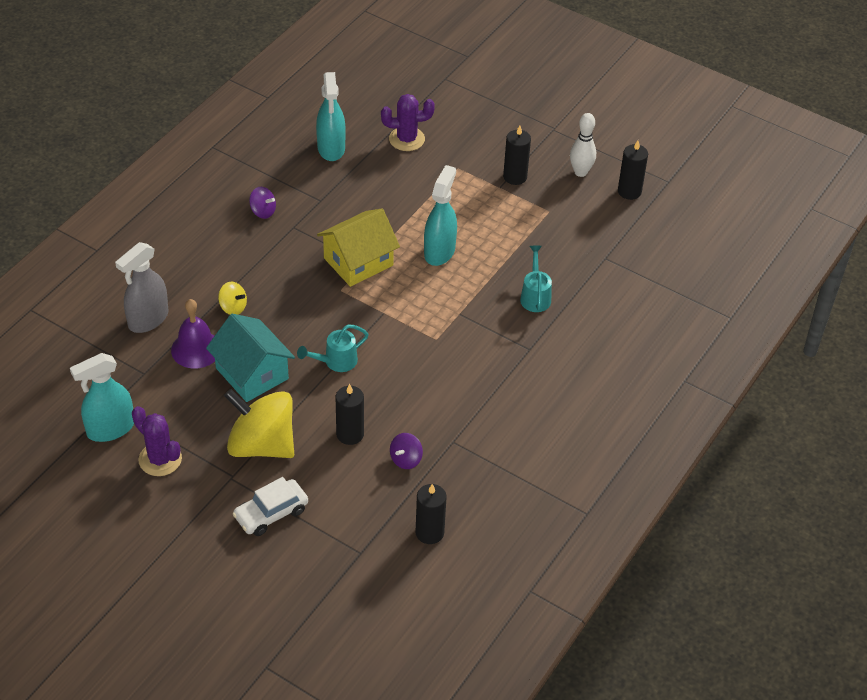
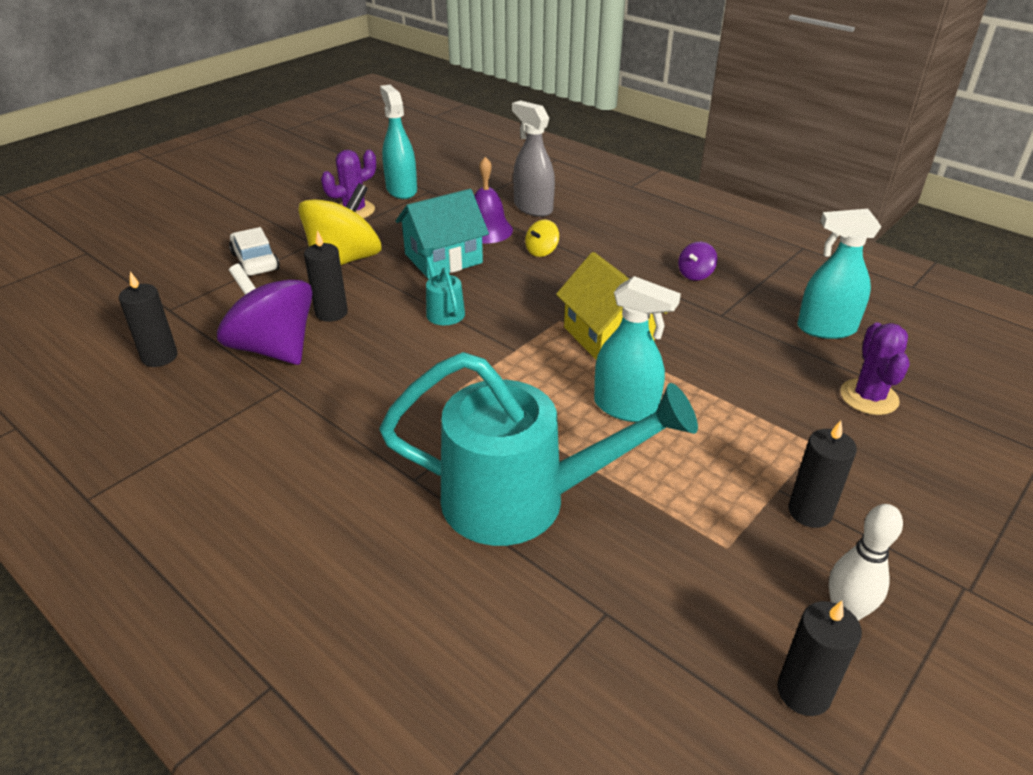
camera: 100 degrees right, 10 degrees down
purple spinning top [390,433,423,469] -> purple spinning top [217,264,313,365], size x2.31
turquoise watering can [520,246,552,312] -> turquoise watering can [379,352,698,546], size x2.36

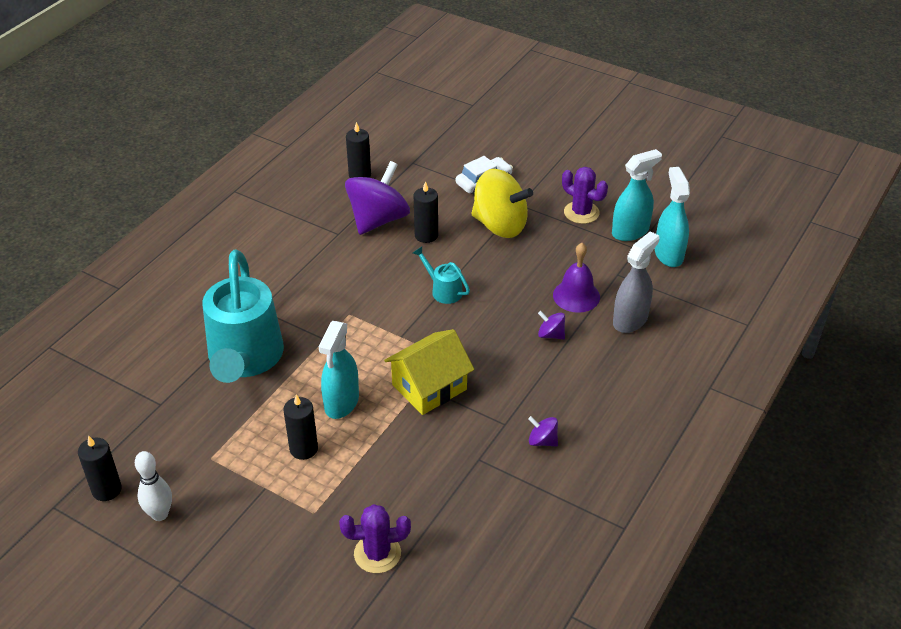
camera: 80 degrees right, 5 degrees up
turquoise house [396,189,489,279] -> none
turquoise watering can [419,248,465,325] -> turquoise watering can turned 105 degrees counterclockwise [413,247,470,304]
yellow spinning top [525,220,559,257] -> purple spinning top [538,311,565,340]
black candle [789,420,857,528] -> black candle moved to [283,394,318,460]
turquoise spray bottle [797,209,881,339] -> turquoise spray bottle moved to [655,167,690,267]

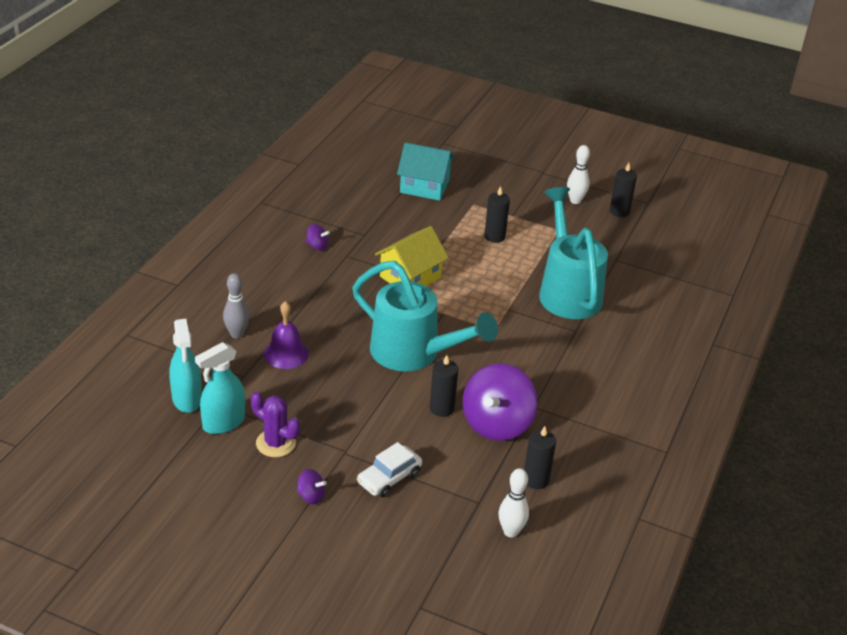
camera: 170 degrees right, 5 degrees down
turquoise spray bottle [319,321,359,419] -> none
purple cactus [339,504,411,573] -> turquoise house [397,142,455,201]
turquoise watering can [413,247,470,304] -> turquoise watering can [352,261,498,371], size x2.36
yellow spinning top [471,169,533,238] -> none
purple spinning top [538,311,565,340] -> purple spinning top moved to [297,469,327,504]
grey spray bottle [613,231,660,333] -> grey bowling pin [223,273,249,338]
none -> white bowling pin [499,468,529,537]

